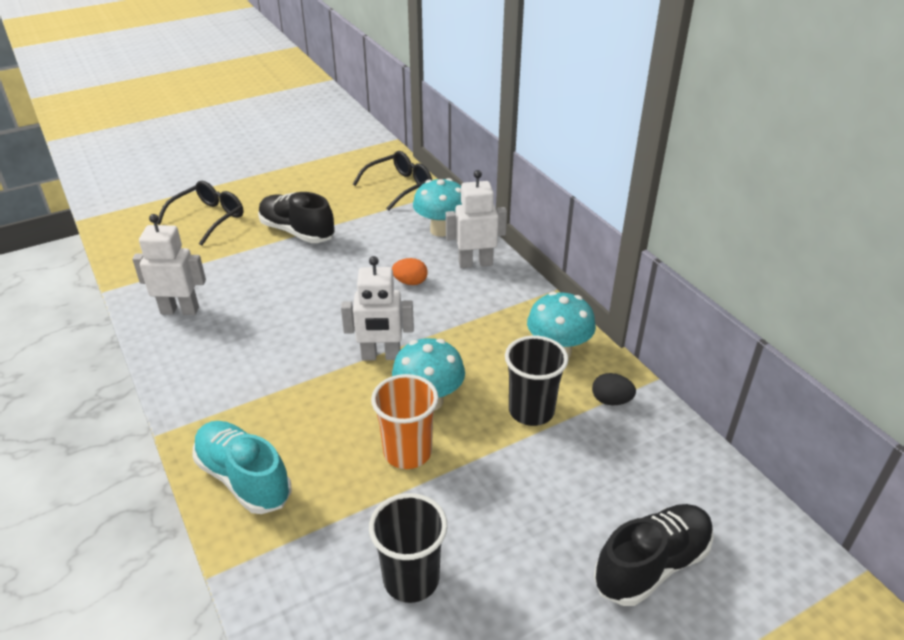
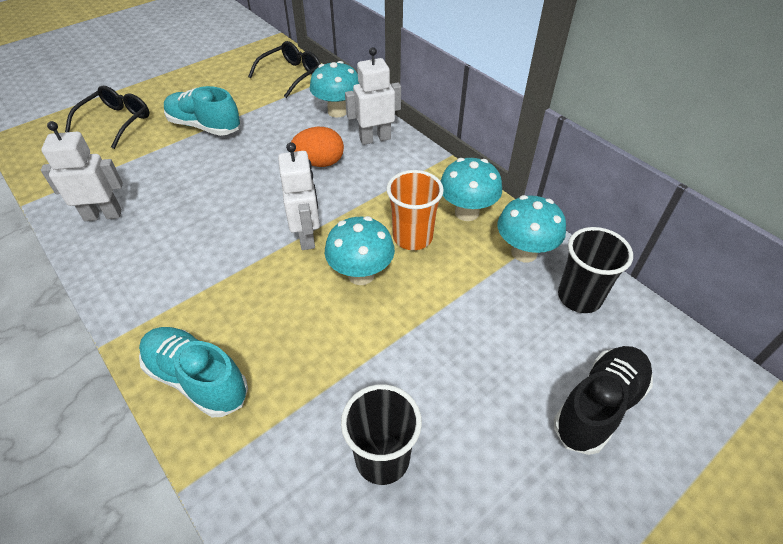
camera: 10 degrees left, 10 degrees up
black shoe [258,192,335,243] -> turquoise shoe [164,86,241,136]
white robot [341,256,414,361] -> white robot turned 90 degrees counterclockwise [278,142,320,250]
orange cup [371,374,439,469] -> orange cup moved to [386,170,444,250]
orange egg [392,258,428,285] -> orange egg [291,127,344,167], size x1.56
black cup [505,336,568,426] -> black cup moved to [558,227,633,313]
black egg [592,373,636,405] -> turquoise mushroom [497,195,566,262]

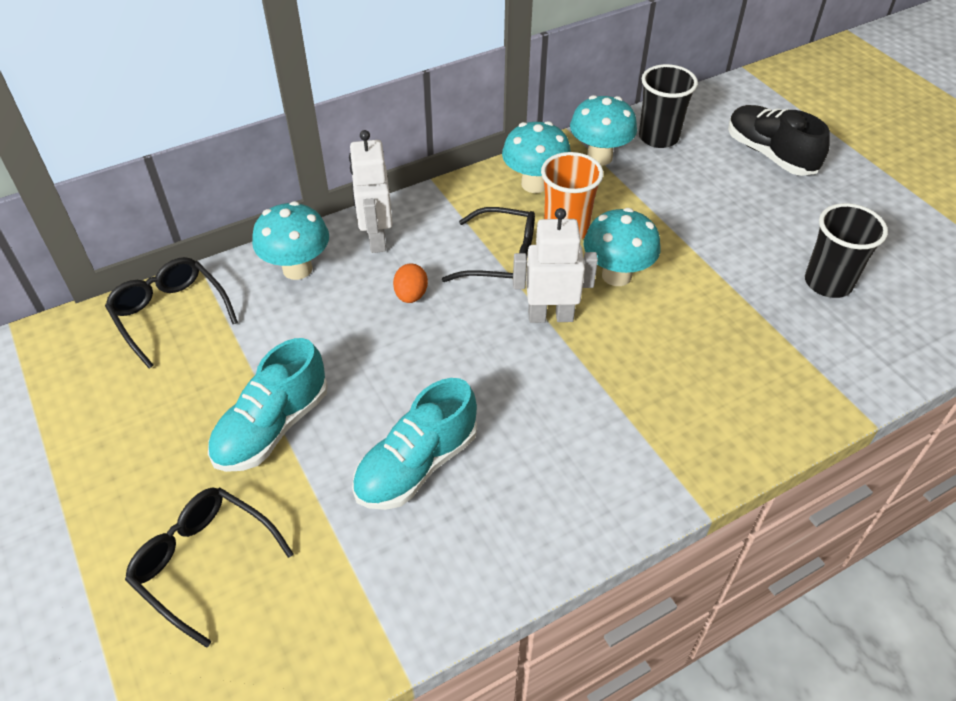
camera: 80 degrees left, 0 degrees up
white robot [41,121,123,221] -> none
turquoise shoe [139,327,248,417] -> turquoise shoe moved to [352,378,477,510]
orange egg [291,127,344,167] -> orange egg [393,263,428,303], size x0.64
none -> black glasses [442,207,535,282]

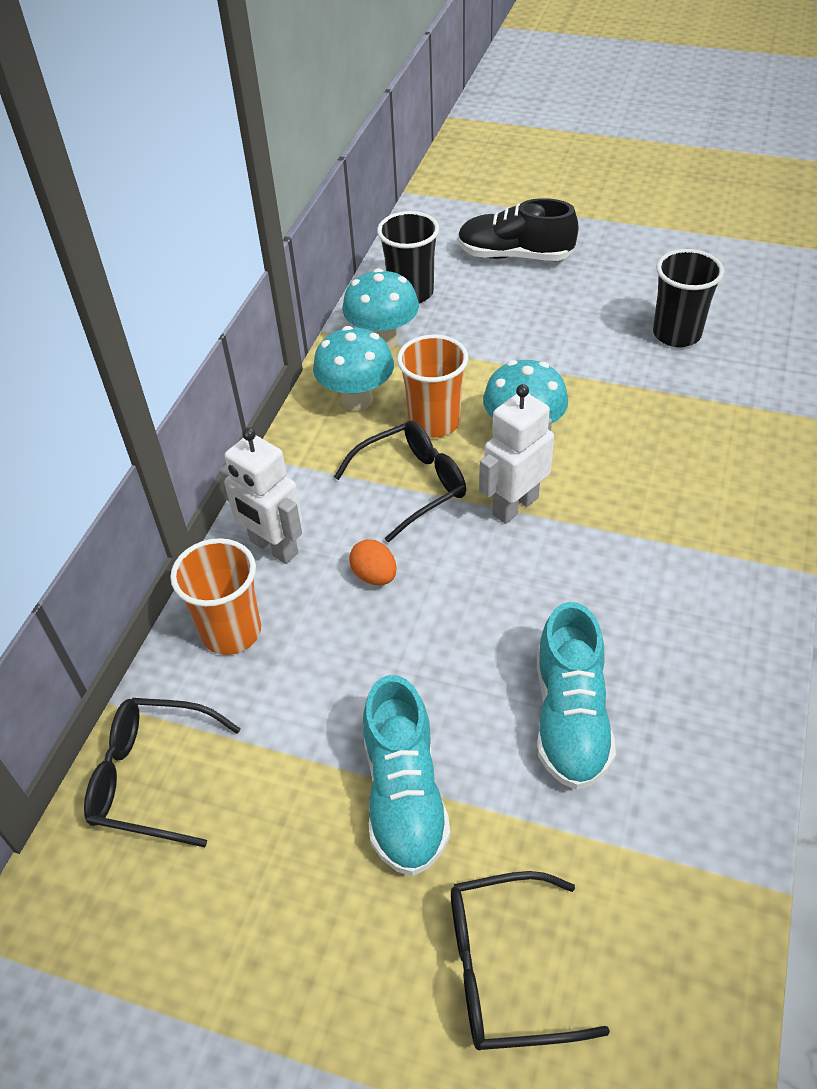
camera: 40 degrees left, 0 degrees up
turquoise mushroom [252,201,329,280] -> orange cup [170,538,261,655]

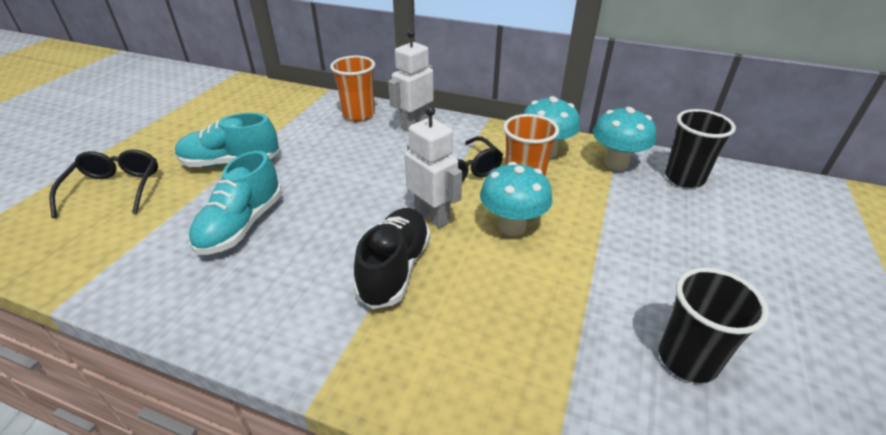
camera: 90 degrees right, 10 degrees down
black glasses [84,698,241,847] -> none
orange egg [349,539,397,585] -> none
black shoe [458,198,579,261] -> black shoe moved to [354,208,431,309]
turquoise shoe [537,602,616,790] -> turquoise shoe turned 75 degrees counterclockwise [189,151,282,255]

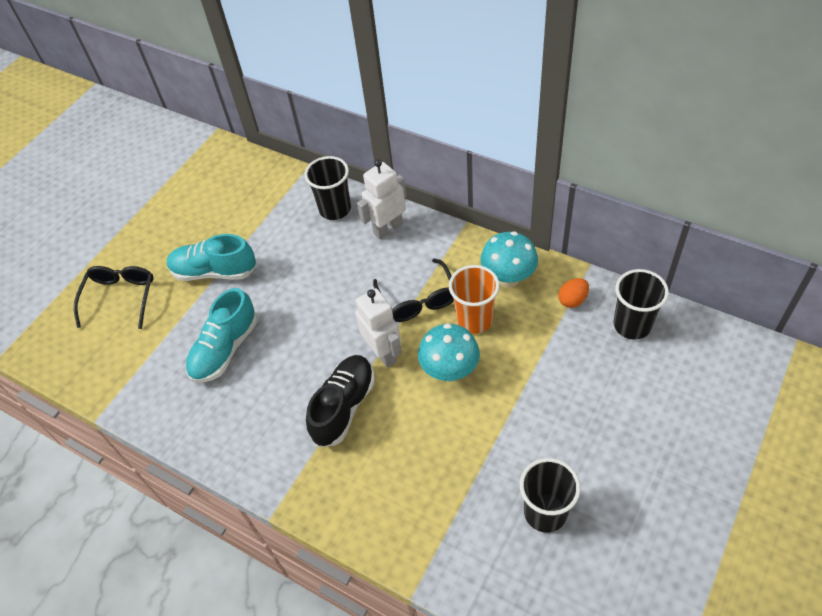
camera: 15 degrees right, 15 degrees up
orange cup [330,56,375,121] -> black cup [305,156,351,220]
turquoise mushroom [593,107,656,170] -> orange egg [558,278,589,308]

